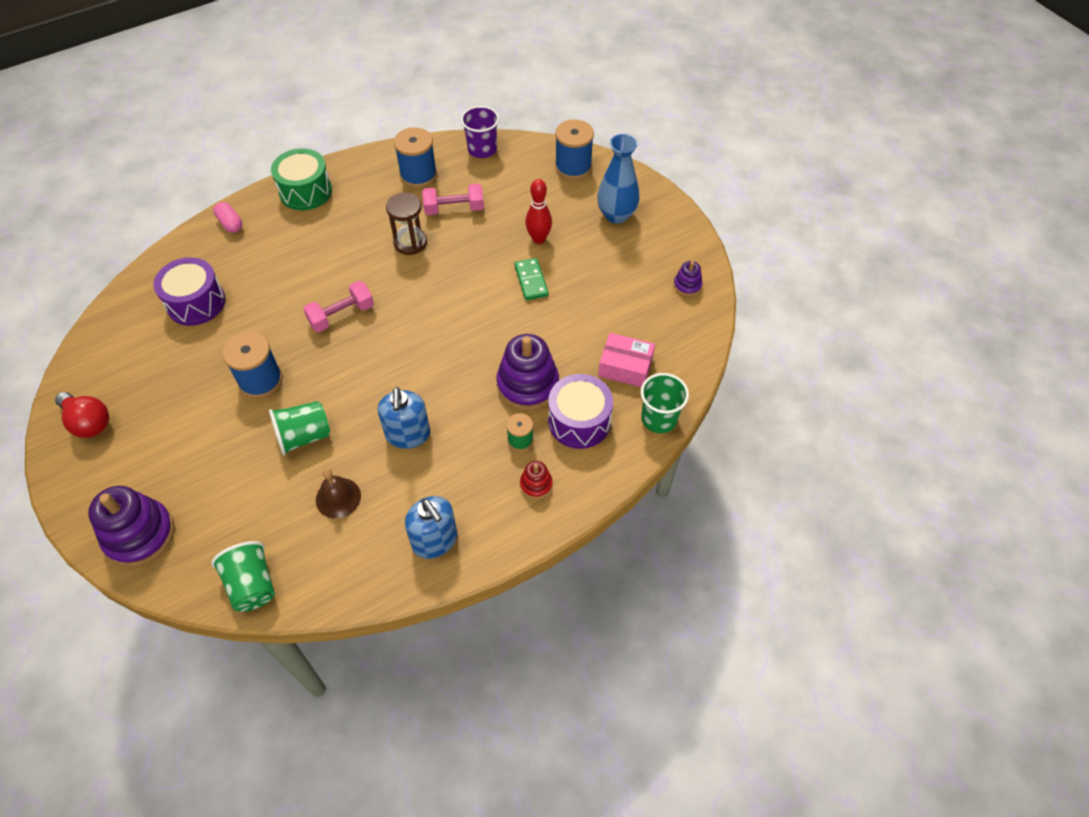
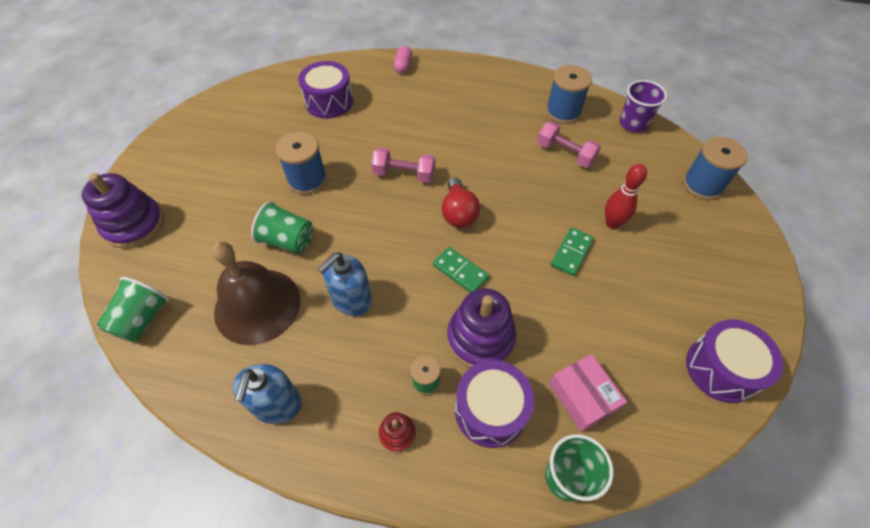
camera: 45 degrees right, 0 degrees up
red light bulb [55,392,109,438] -> red light bulb moved to [442,177,480,228]
green drum [271,148,332,210] -> none
brown bell [316,469,361,518] -> brown bell [212,241,300,345], size x1.95
brown hourglass [386,193,427,255] -> none
blue vase [597,134,639,224] -> none
purple stacking toy [674,261,703,296] -> purple drum [686,319,783,403]
none -> green domino [433,247,489,293]

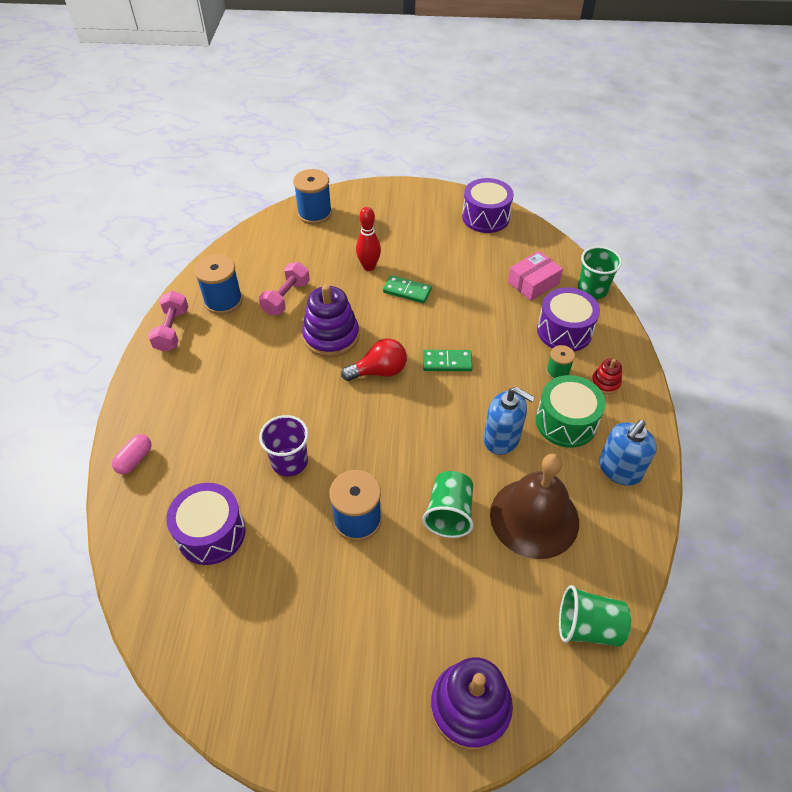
camera: 100 degrees left, 5 degrees down
blue soap dispenser [232,364,302,424] -> blue soap dispenser turned 135 degrees clockwise [599,420,657,486]
pink dumbbell [371,147,435,183] -> pink dumbbell moved to [148,291,188,352]
pink capsule [394,46,412,74] -> pink capsule turned 60 degrees counterclockwise [112,434,152,474]
green domino [433,247,489,293] -> green domino turned 60 degrees clockwise [423,350,473,371]
purple stacking toy [447,288,516,368] -> purple stacking toy moved to [302,284,359,357]
purple cup [620,80,667,133] -> purple cup moved to [259,415,309,476]
none -> green drum [536,375,606,448]

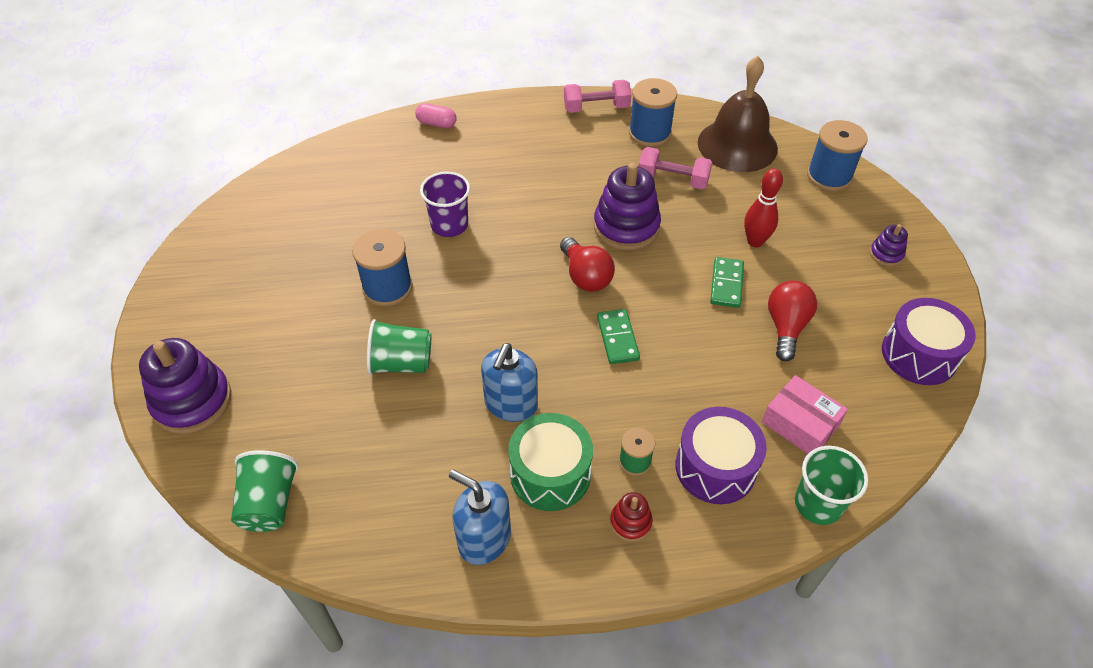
camera: 80 degrees right, 0 degrees up
purple drum [166,483,246,565] -> none
brown bell [490,454,579,559] -> brown bell moved to [698,56,778,172]
none -> red light bulb [768,280,817,361]
none -> purple stacking toy [870,224,908,266]

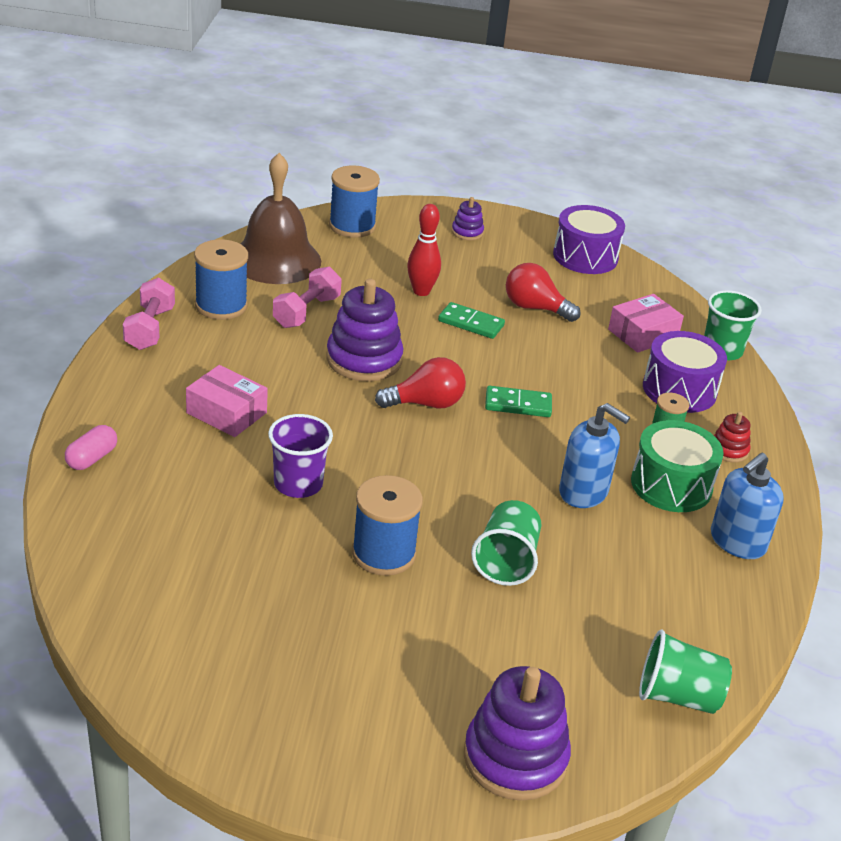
camera: 80 degrees left, 15 degrees down
none -> pink box [186,365,268,437]

